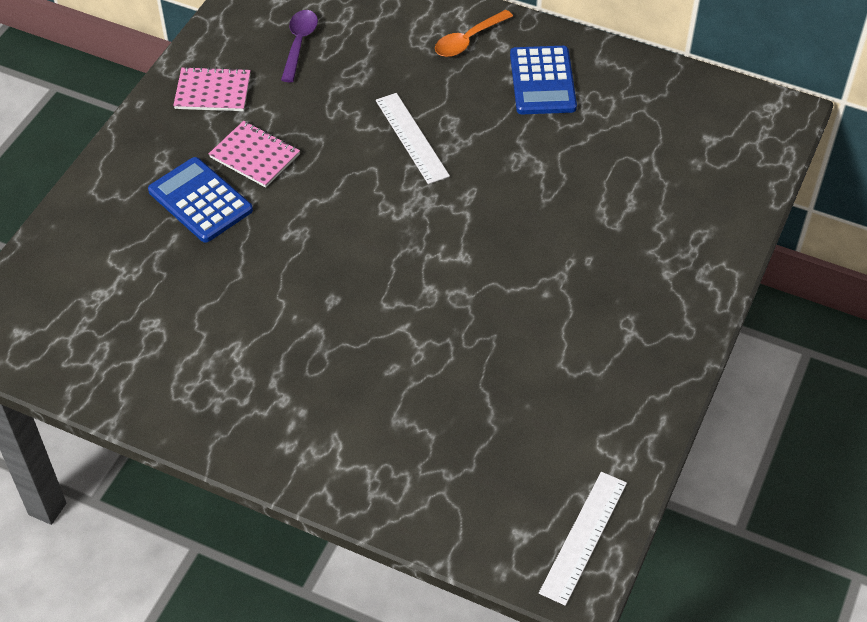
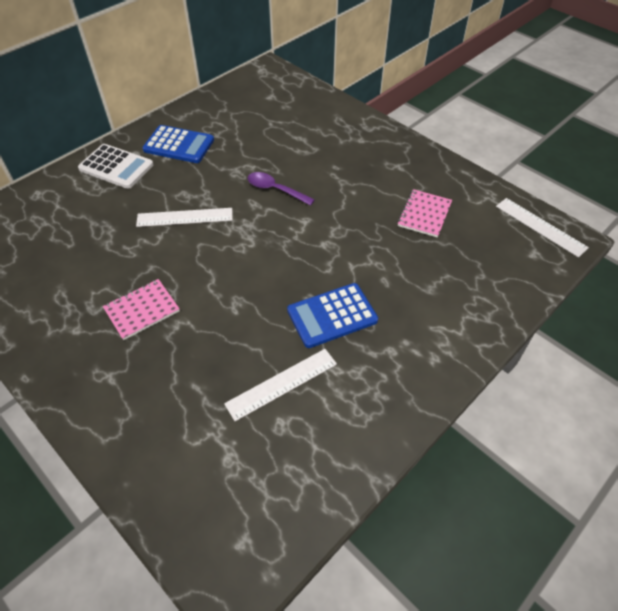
camera: 70 degrees left, 0 degrees up
blue calculator [148,157,253,243] -> blue calculator moved to [287,283,378,348]
pink notebook [173,66,251,111] -> pink notebook moved to [397,189,452,238]
purple spoon [281,10,318,82] -> purple spoon moved to [248,172,315,206]
orange spoon [435,10,513,57] -> white calculator [78,144,154,189]
none -> white ruler [224,349,337,421]

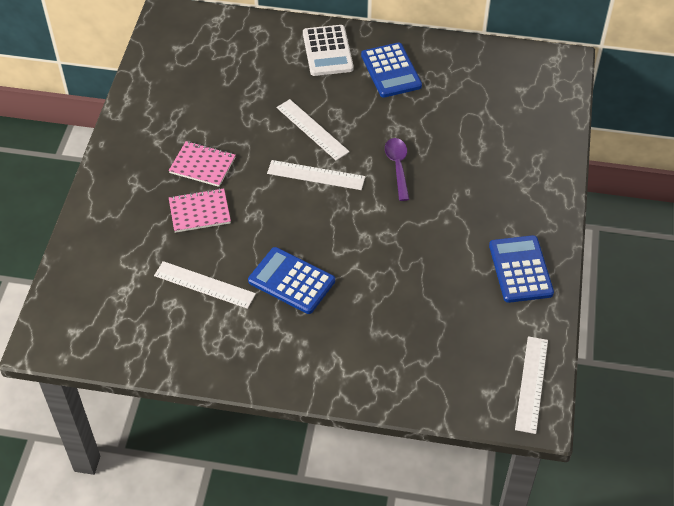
camera: 55 degrees right, 0 degrees up
pink notebook [397,189,452,238] -> pink notebook moved to [169,188,231,233]
none -> white ruler [267,160,365,190]
none -> blue calculator [489,235,554,303]

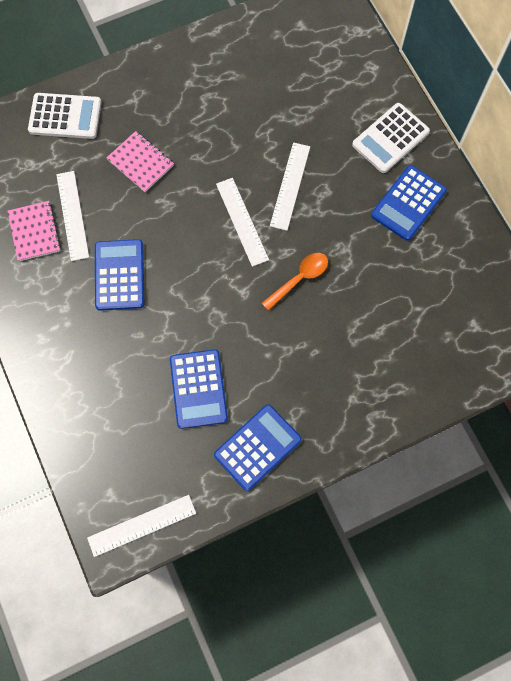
camera: 55 degrees right, 20 degrees up
pink notebook [169,141,236,187] -> pink notebook moved to [7,201,61,261]
purple spoon [385,138,409,201] -> orange spoon [262,253,328,311]
none -> white calculator [28,93,102,139]
none -> blue calculator [170,349,228,429]

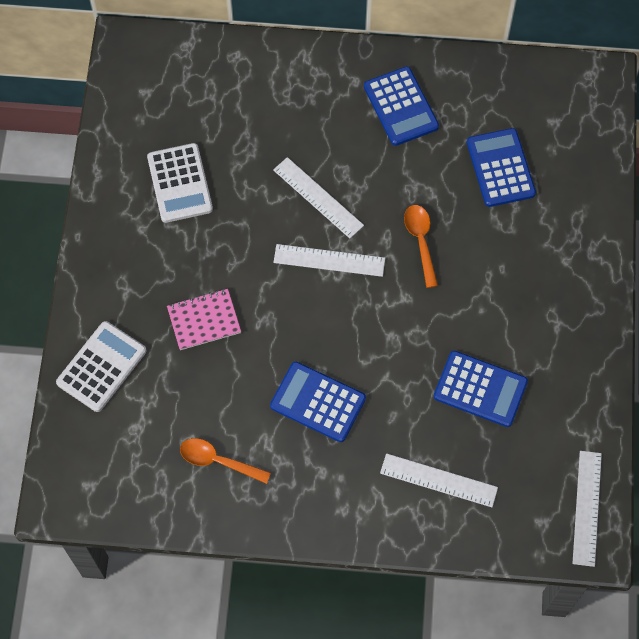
camera: 60 degrees left, 5 degrees down
pink notebook [7,201,61,261] -> orange spoon [180,438,271,484]
white ruler [56,171,89,261] -> white ruler moved to [380,453,498,507]
blue calculator [214,404,302,491] -> blue calculator moved to [467,128,536,207]
white calculator [352,103,430,173] -> white calculator moved to [147,143,213,223]

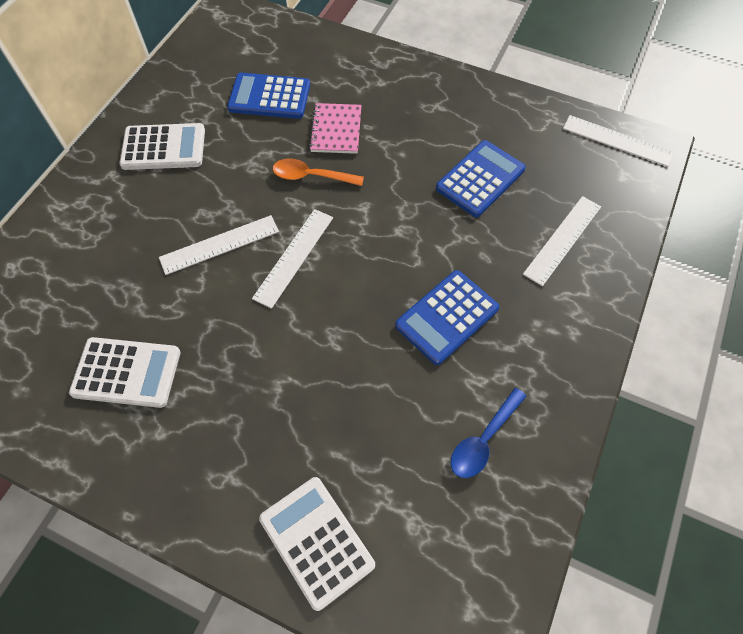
camera: 70 degrees left, 5 degrees down
pink notebook [167,289,241,350] -> pink notebook moved to [309,103,362,154]
orange spoon [180,438,271,484] -> blue spoon [451,388,527,478]
blue calculator [364,66,439,146] -> white calculator [119,123,205,170]

